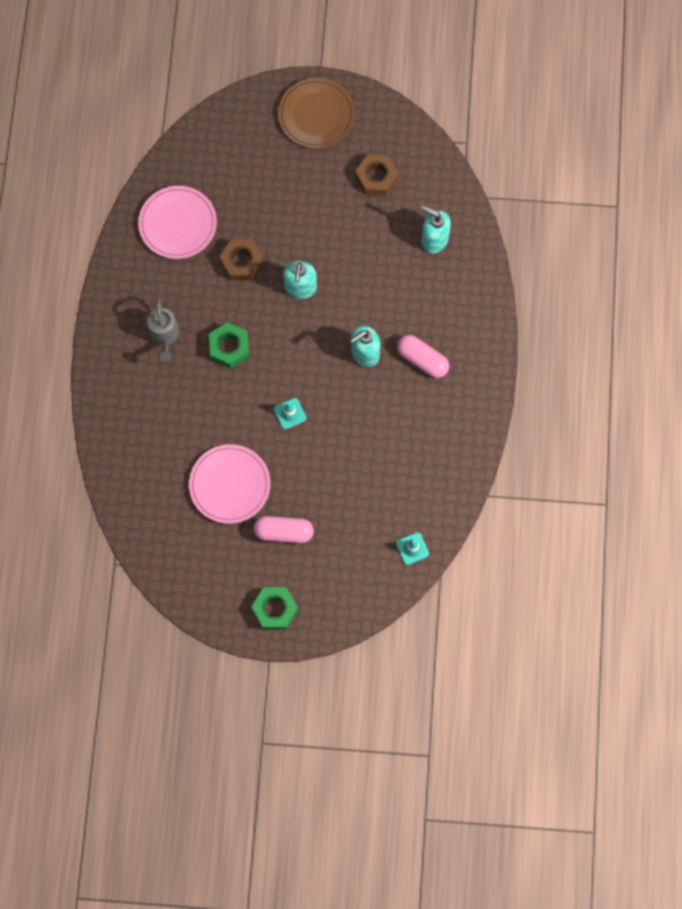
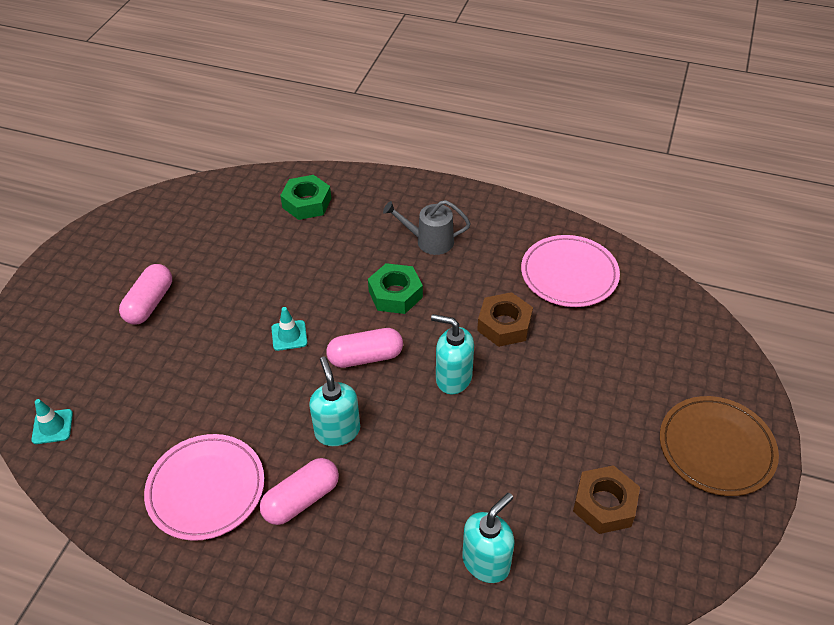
camera: 105 degrees right, 25 degrees down
pink plate [189,444,271,524] -> pink plate moved to [144,434,264,541]
green nut [251,587,298,630] -> green nut moved to [280,175,332,220]
none -> pink capsule [326,328,403,368]

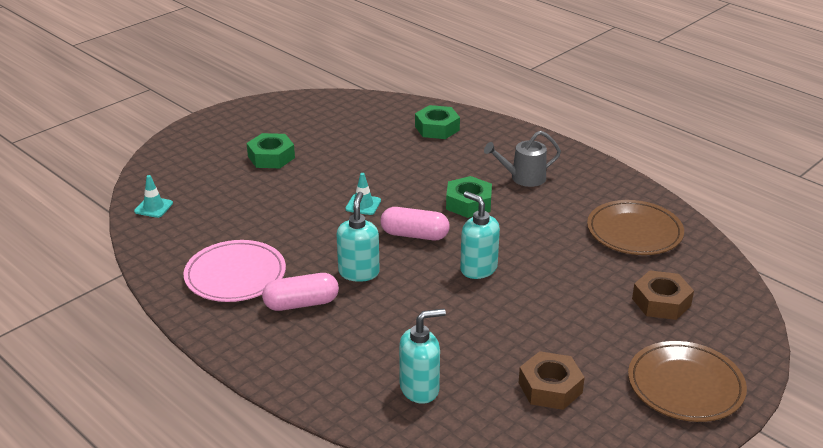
camera: 25 degrees right, 15 degrees down
pink capsule [119,264,172,325] -> green nut [247,133,295,168]
grey watering can [383,200,471,255] -> grey watering can turned 45 degrees counterclockwise [484,131,561,187]
brown nut [477,292,533,347] -> brown nut moved to [632,270,694,320]
pink plate [521,235,620,307] -> brown plate [587,200,684,255]

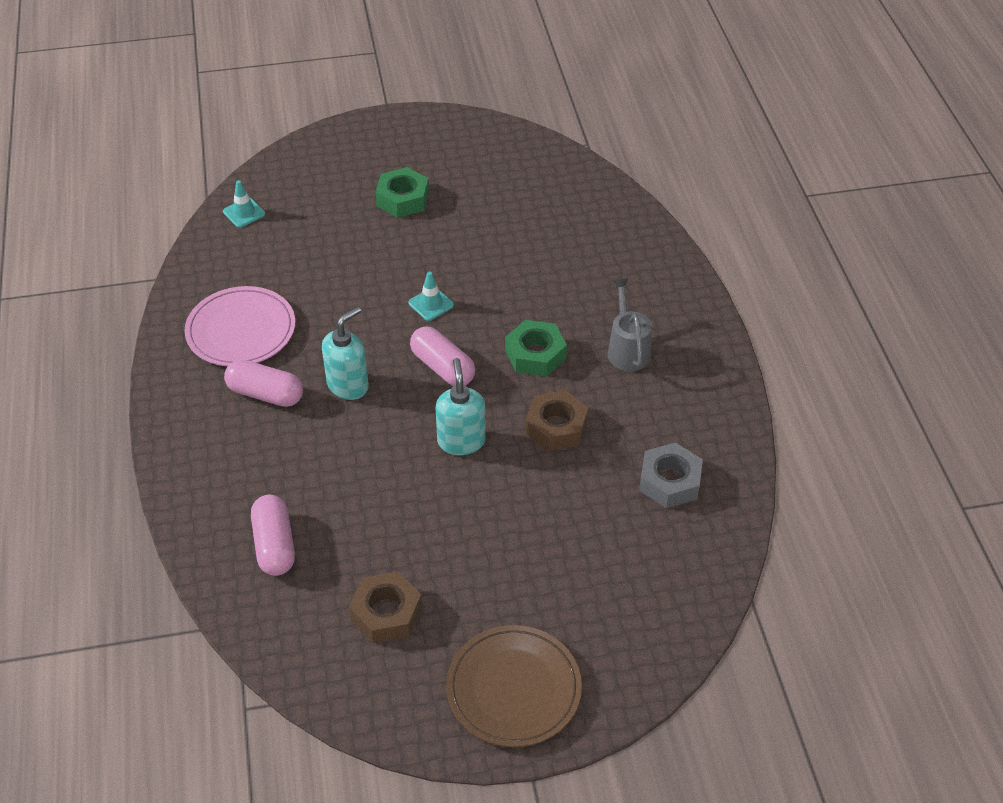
camera: 35 degrees right, 15 degrees up
turquoise soap dispenser [399,309,446,404] -> pink capsule [251,494,295,576]
green nut [415,105,460,139] -> none
grey watering can [484,131,561,187] -> grey watering can turned 60 degrees clockwise [608,278,652,371]
brown plate [587,200,684,255] -> grey nut [639,442,703,508]
brown nut [632,270,694,320] -> brown nut moved to [525,390,589,452]

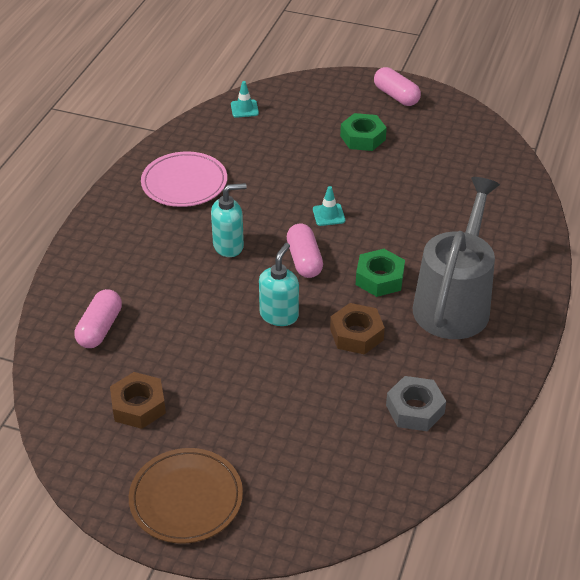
camera: 30 degrees right, 5 degrees down
pink capsule [224,359,303,407] -> pink capsule moved to [374,67,421,106]
grey watering can [608,278,652,371] -> grey watering can [413,177,500,339], size x2.03

